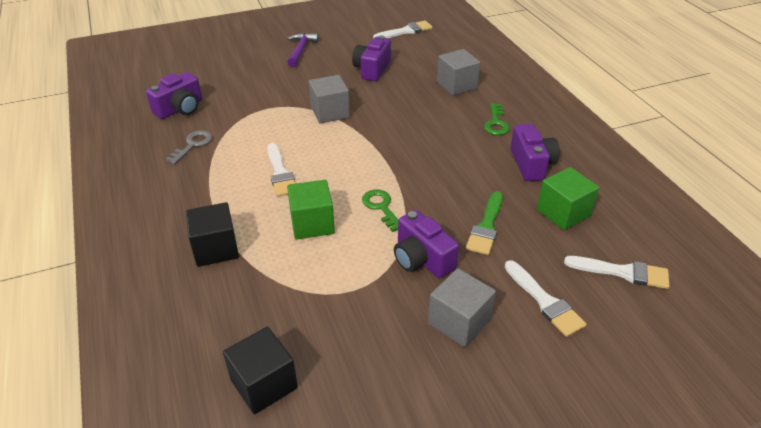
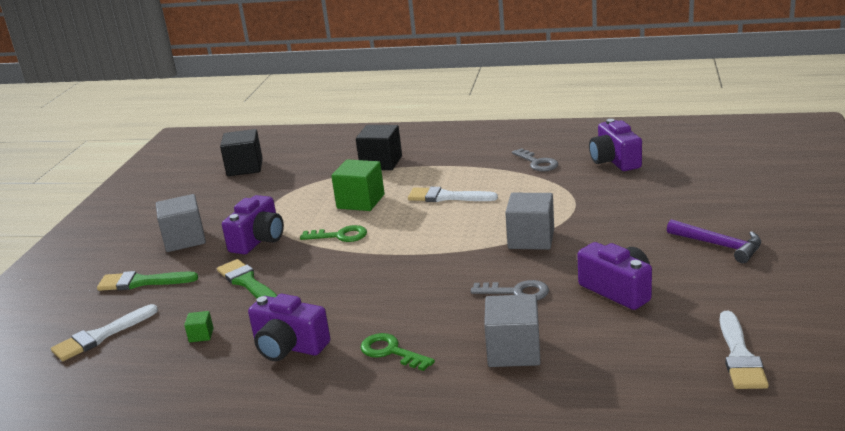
camera: 125 degrees right, 15 degrees down
purple camera [394,210,459,278] -> purple camera turned 120 degrees clockwise [222,195,284,254]
white brush [505,260,586,337] -> green brush [97,271,198,291]
green cube [537,167,599,230] -> green cube [184,311,214,342], size x0.46
none -> grey key [471,280,549,300]

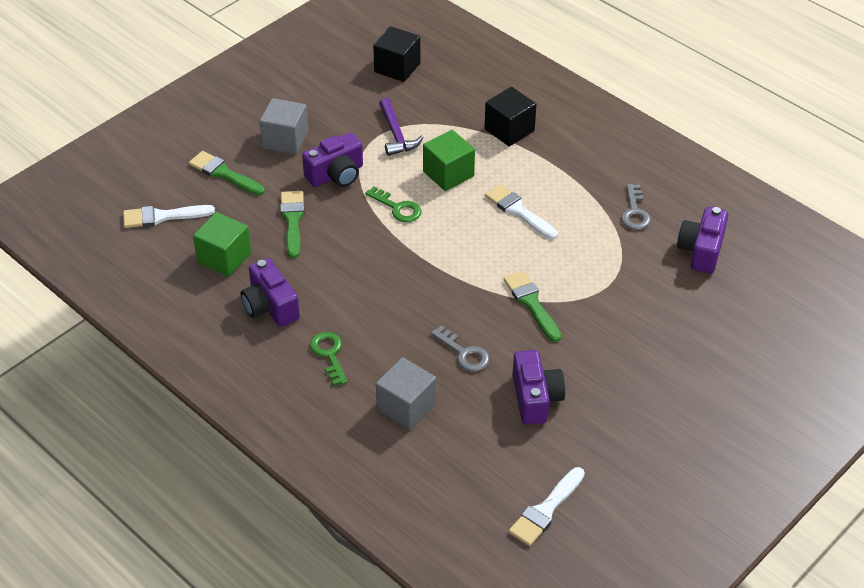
camera: 30 degrees right, 20 degrees up
green cube [184,311,214,342] -> green cube [193,212,251,277], size x2.18
grey cube [505,193,554,250] -> green brush [504,271,561,342]
purple hammer [667,219,761,263] -> purple hammer moved to [379,98,424,156]

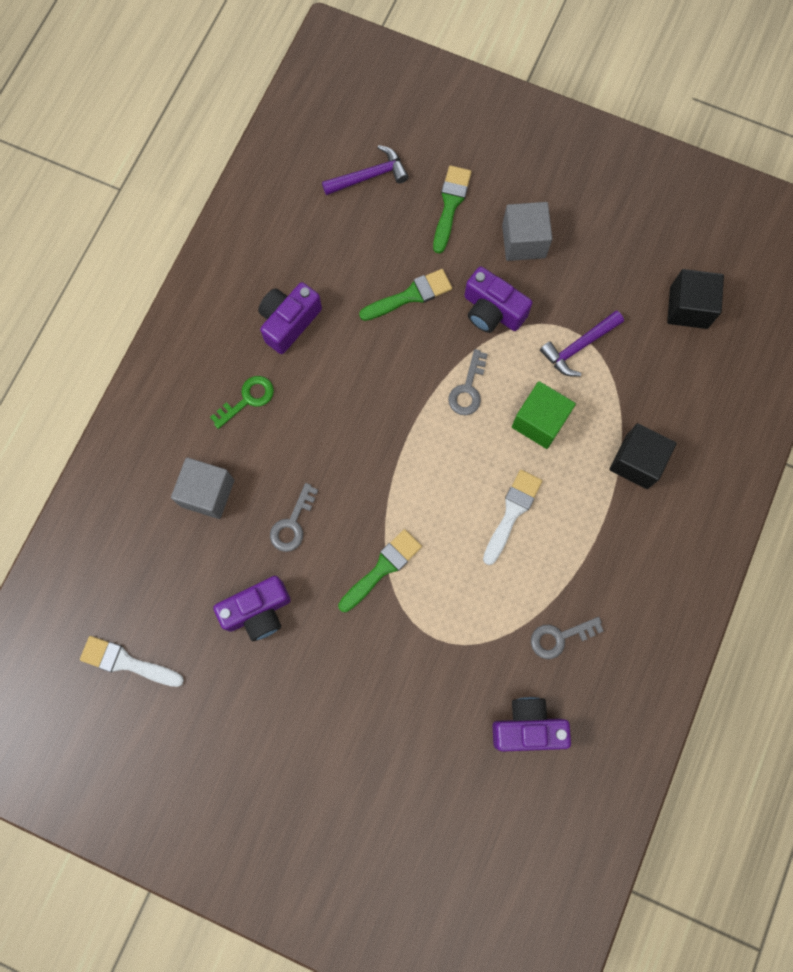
camera: 70 degrees right, 30 degrees up
white brush [123,205,215,228] -> purple hammer [322,145,409,195]
green cube [193,212,251,277] -> none
green key [365,186,422,222] -> grey key [448,349,488,415]

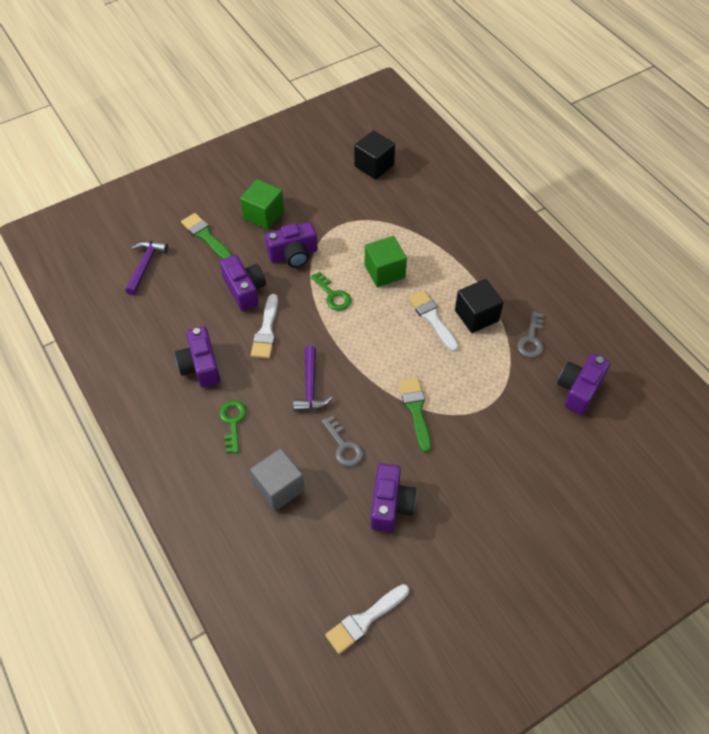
camera: 55 degrees left, 20 degrees down
green brush [359,269,452,321] -> purple camera [220,255,266,311]
grey key [448,349,488,415] -> green key [311,272,351,311]
grey cube [502,202,552,261] -> green cube [240,179,284,230]
purple hammer [540,310,624,377] -> purple hammer moved to [293,346,333,411]
black cube [609,423,677,489] -> black cube moved to [455,279,504,333]
none -> white brush [251,294,278,359]

